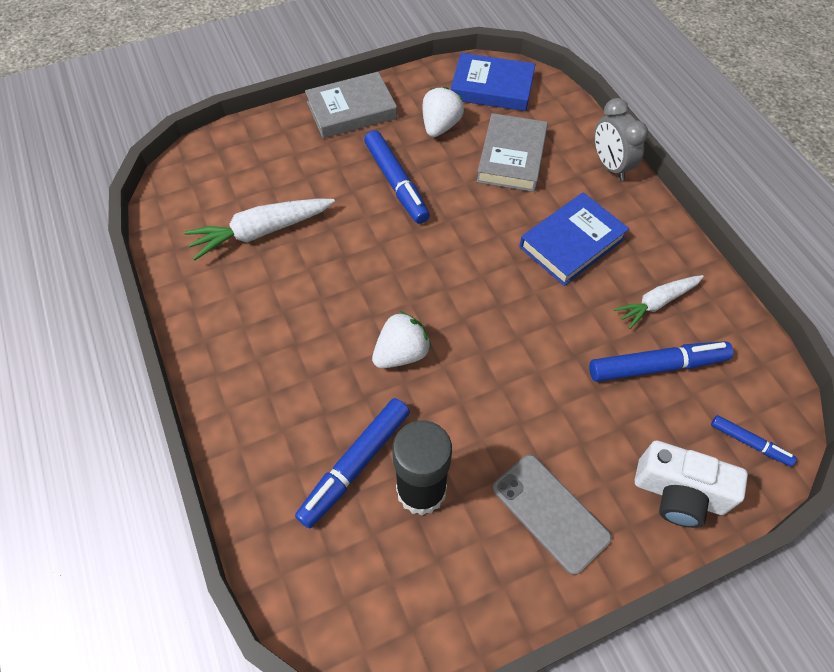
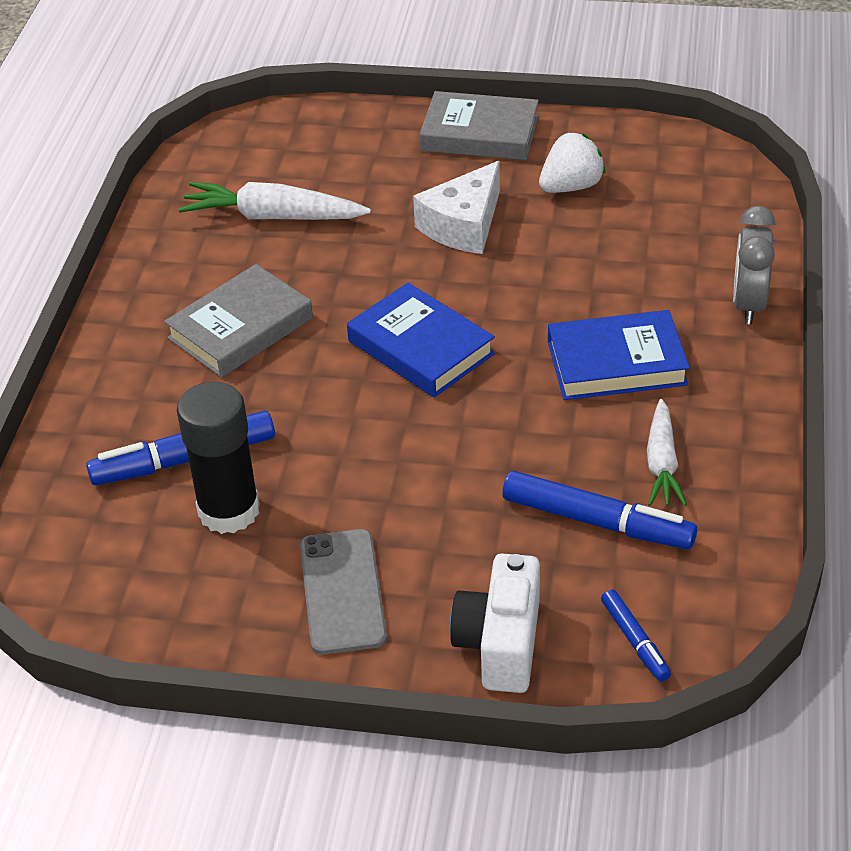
camera: 35 degrees right, 15 degrees down
blue marker [364,130,430,224] -> white cheese [413,161,500,254]
white strawberry [372,311,431,368] -> none
blue book [451,53,535,111] -> blue book moved to [347,282,495,398]
grey book [477,113,548,192] -> grey book moved to [164,264,313,377]
white carrot [613,275,704,329] -> white carrot turned 90 degrees counterclockwise [647,399,687,506]
white camera [635,441,748,528] -> white camera turned 45 degrees clockwise [450,554,540,693]

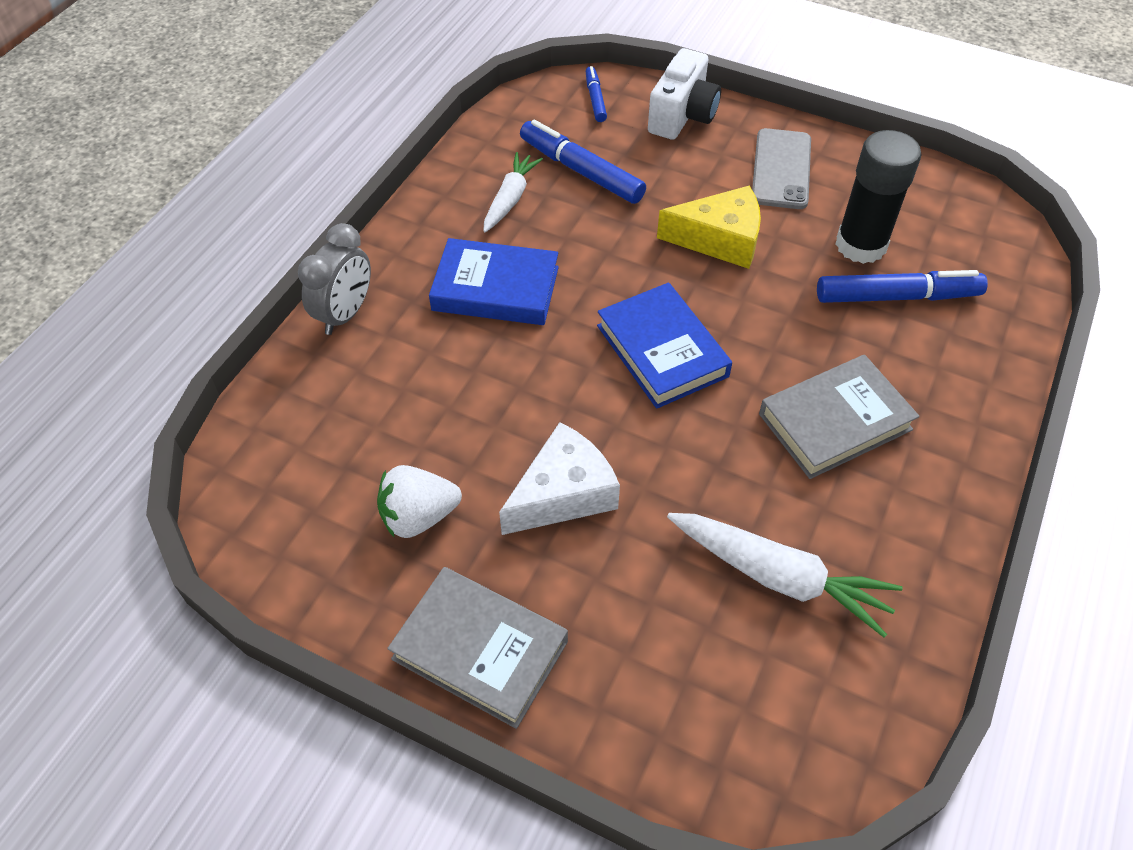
camera: 165 degrees left, 10 degrees up
none -> yellow cheese [657,186,761,269]

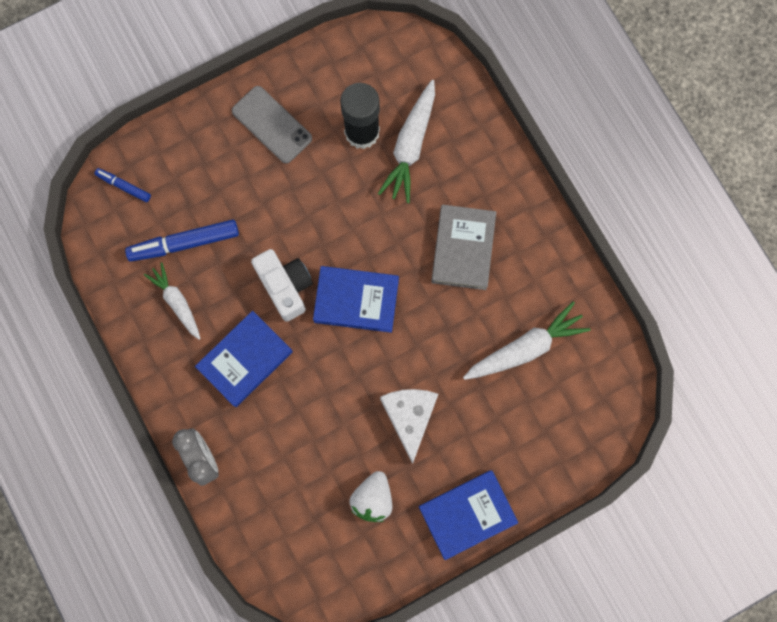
camera: 55 degrees left, 25 degrees up
grey book [387,567,568,729] -> blue book [419,470,518,560]
white camera [648,48,721,139] -> white camera moved to [251,249,313,322]
yellow cheese [657,186,761,269] -> none
blue marker [817,270,988,303] -> white carrot [378,80,435,203]

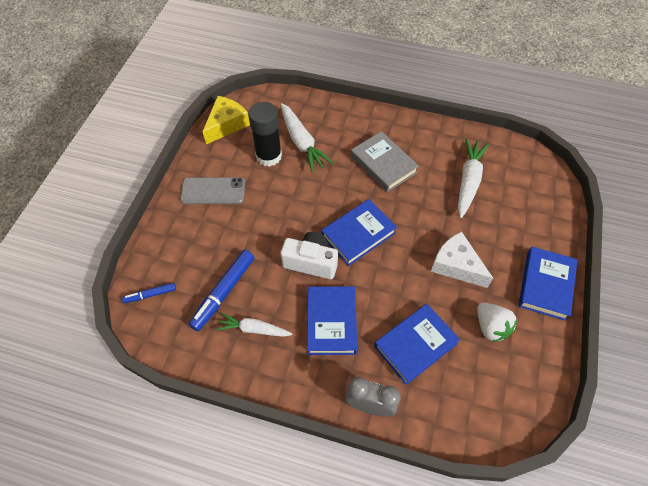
camera: 45 degrees left, 20 degrees down
none -> yellow cheese [203,96,250,144]
none -> blue book [374,304,460,385]

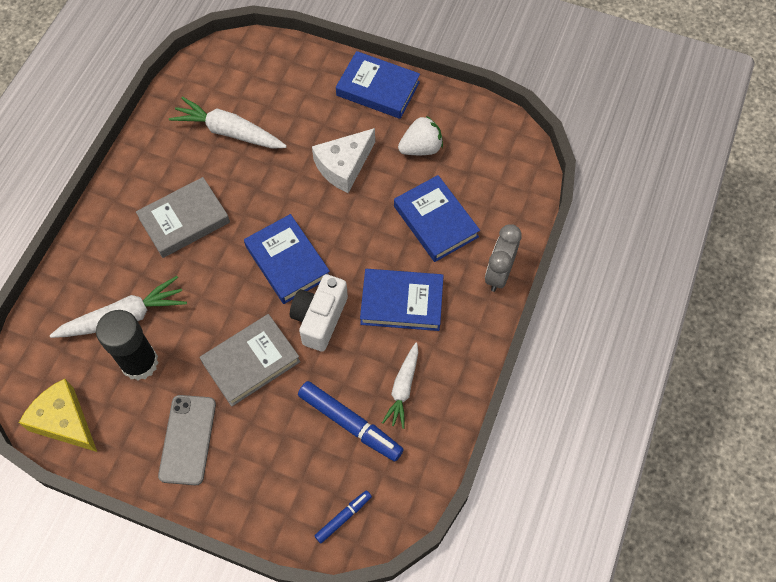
camera: 85 degrees left, 5 degrees up
blue marker [122,283,176,303] -> blue marker turned 120 degrees counterclockwise [314,490,372,543]
none -> grey book [200,314,300,407]

